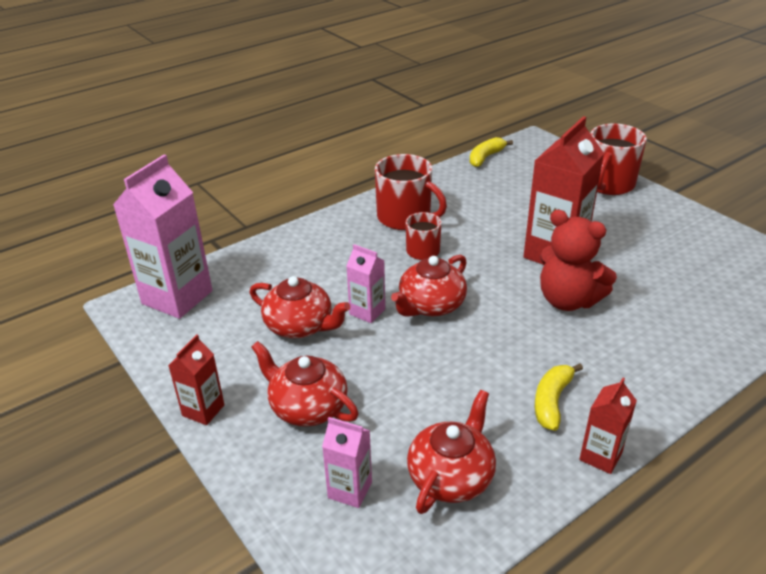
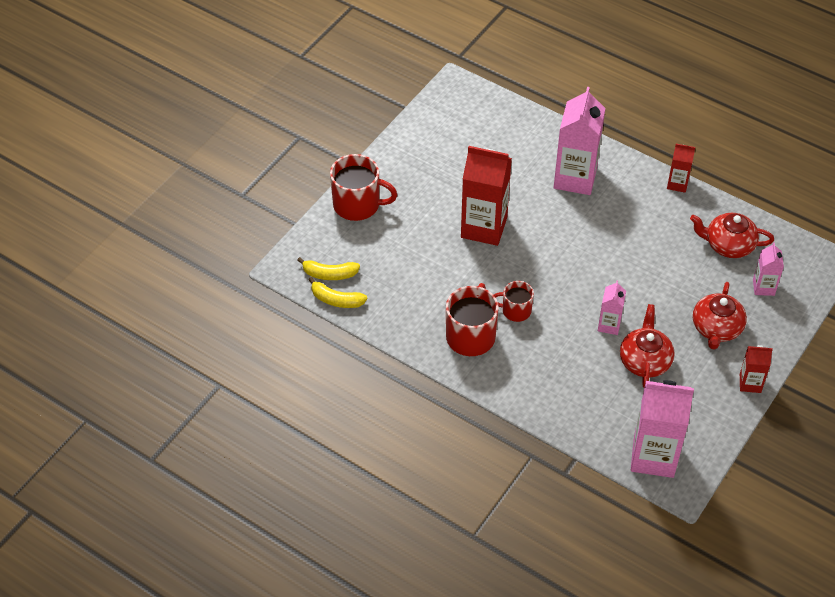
camera: 110 degrees left, 15 degrees up
red teapot [391,255,467,317] -> none
yellow banana [535,364,583,431] -> yellow banana moved to [297,257,360,280]
red teddy bear [540,210,617,311] -> none
none -> pink carton [554,87,606,195]

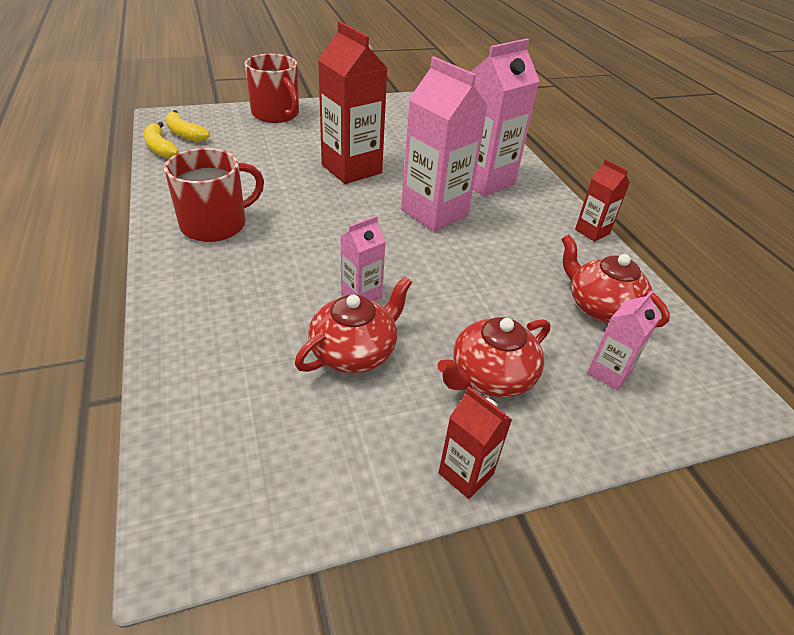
camera: 35 degrees right, 10 degrees down
red mug [494,281,534,322] -> none
pink carton [631,380,694,478] -> pink carton moved to [401,57,488,232]

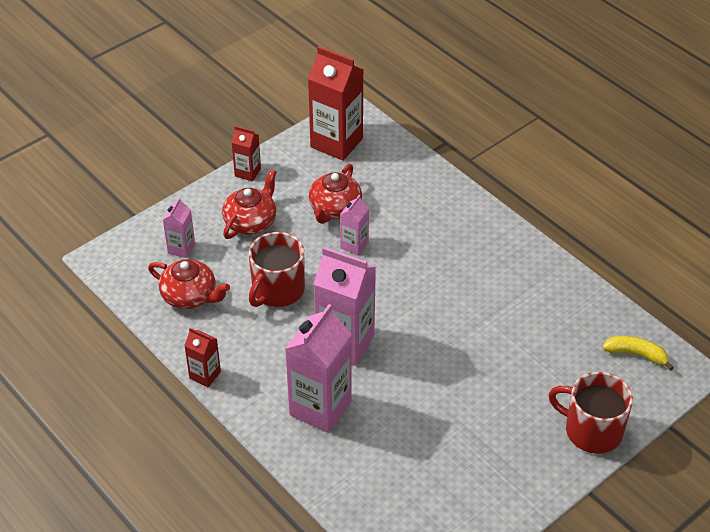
camera: 160 degrees right, 5 degrees up
yellow banana [144,122,179,159] -> none
red mug [164,148,264,242] -> red mug moved to [249,232,305,307]
red carton [318,21,388,184] -> red carton moved to [308,46,363,161]

